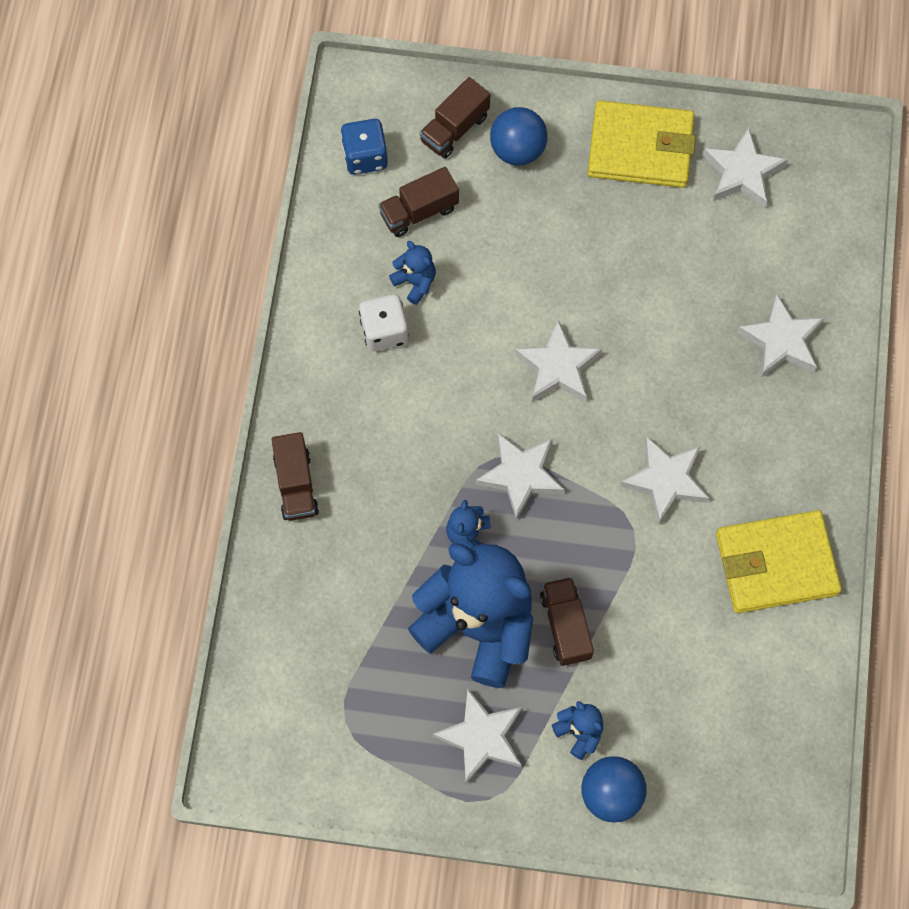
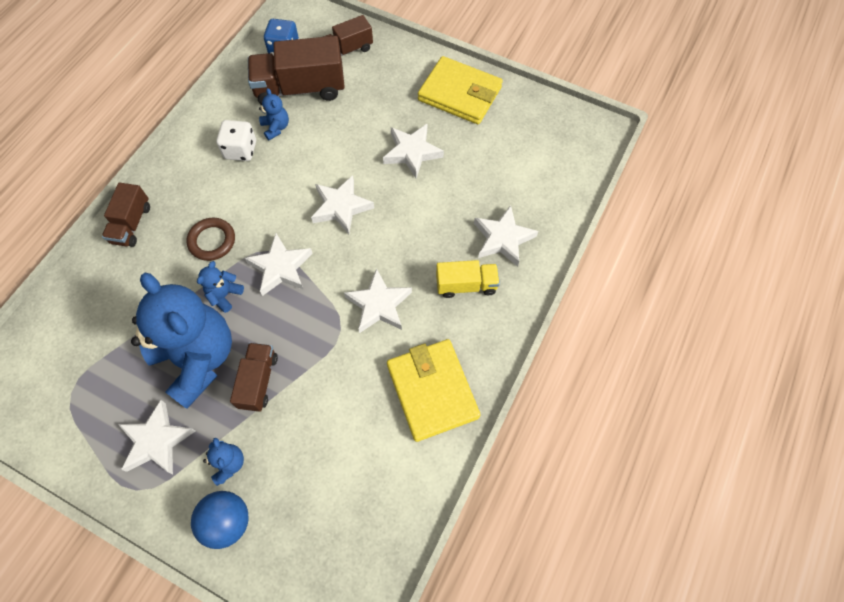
camera: 20 degrees right, 5 degrees down
brown truck [378,167,459,237] -> brown truck [248,36,345,105], size x1.73
blue ball [490,107,548,166] -> none
white star [702,128,788,208] -> white star moved to [383,124,444,179]
yellow wallet [716,510,842,613] -> yellow wallet turned 60 degrees clockwise [387,339,480,442]
none -> brown ring [187,218,235,261]
none -> yellow truck [436,260,500,298]

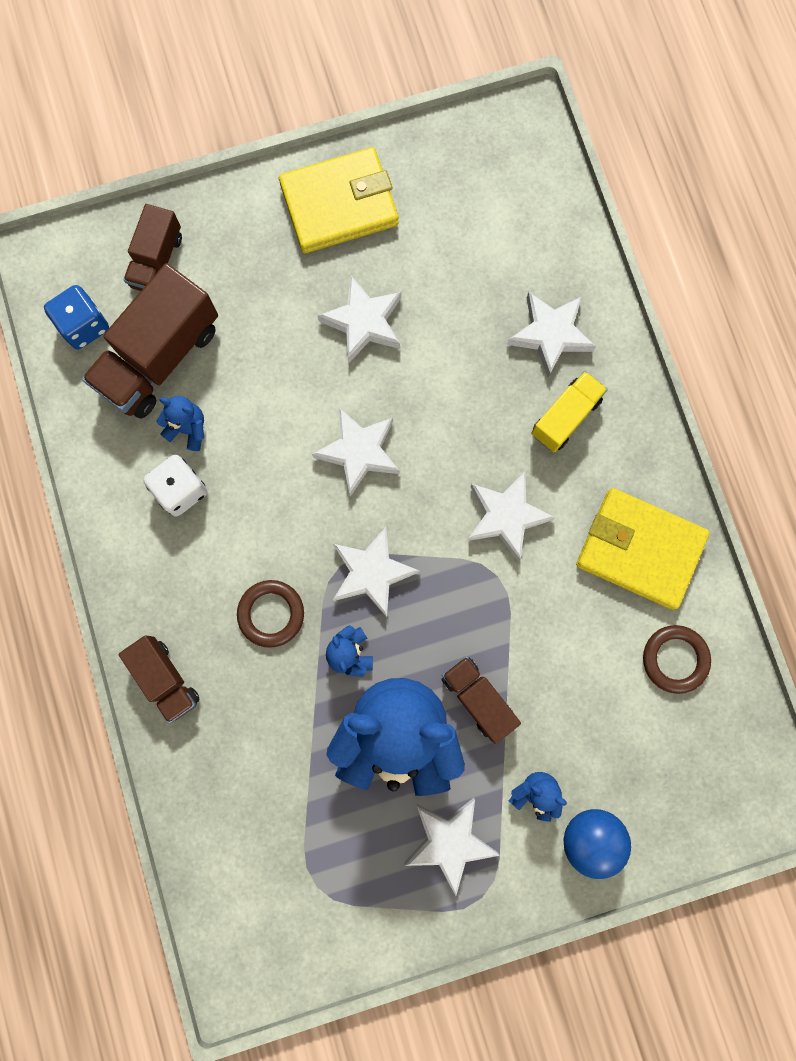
camera: 45 degrees left, 15 degrees up
none -> brown ring [643,625,711,694]

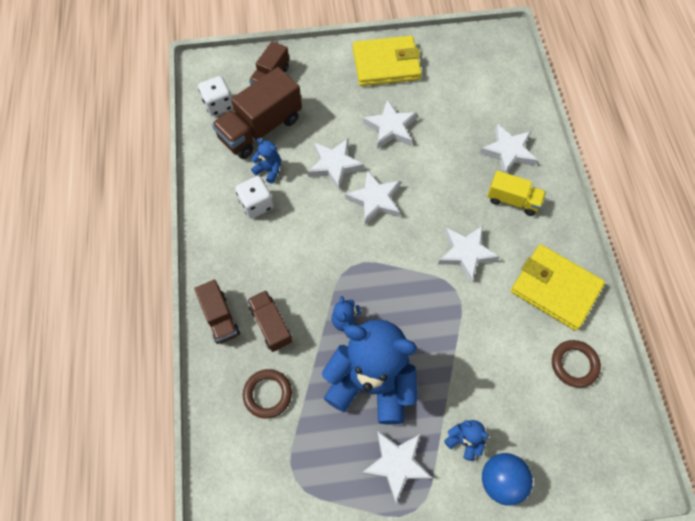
camera: 10 degrees right, 15 degrees down
blue dice [44,285,109,349] -> white dice [198,76,233,116]
brown ring [237,580,304,648] -> brown ring moved to [243,369,292,419]
white star [333,527,420,617] -> white star moved to [308,139,364,190]
brown truck [441,656,521,744] -> brown truck moved to [247,290,292,352]
yellow truck [531,371,608,452] -> yellow truck turned 60 degrees clockwise [487,171,546,216]

